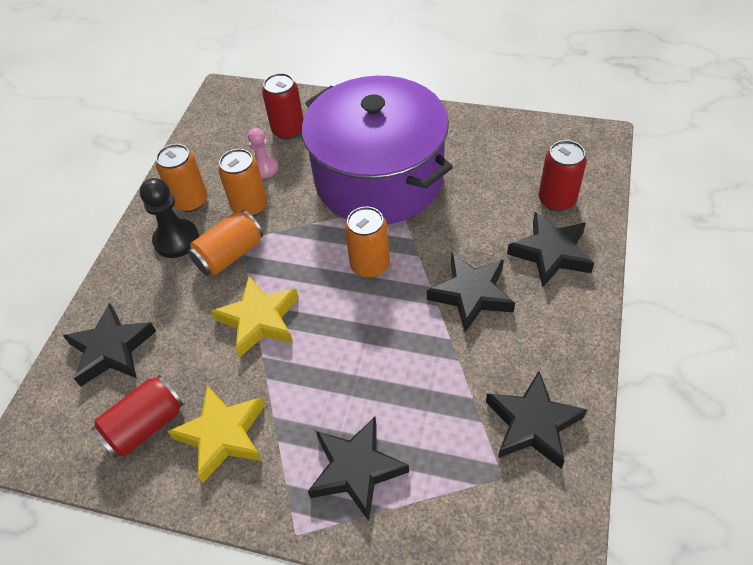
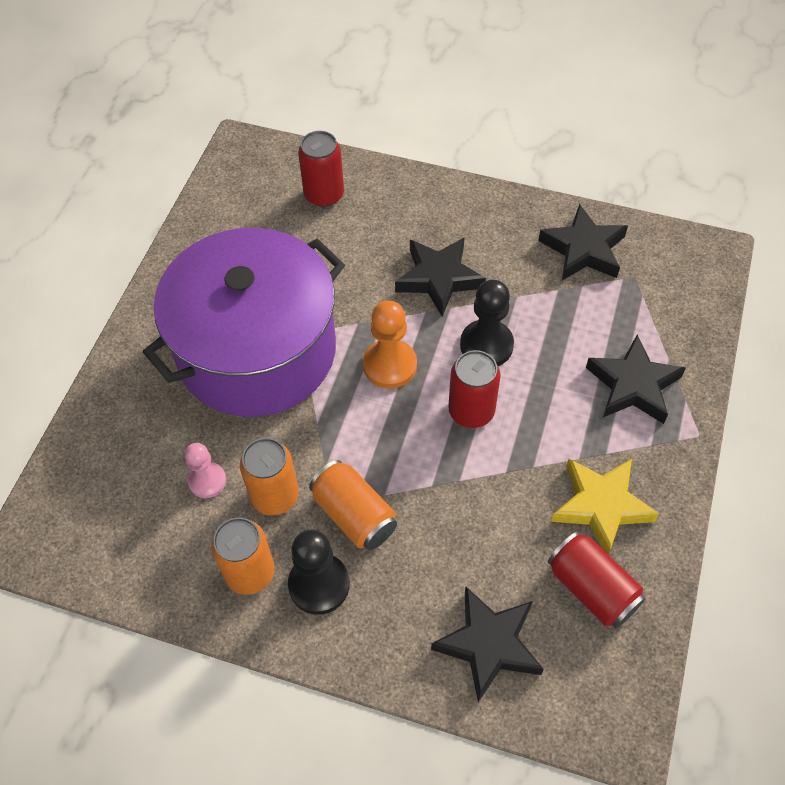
camera: 90 degrees left, 5 degrees up
yellow star [211,276,299,358] -> none
red can [262,73,304,140] -> red can moved to [448,350,501,428]
orange can [345,207,390,278] -> orange pawn [363,301,417,389]
black star [507,212,594,288] -> none
none -> black pawn [460,280,514,366]

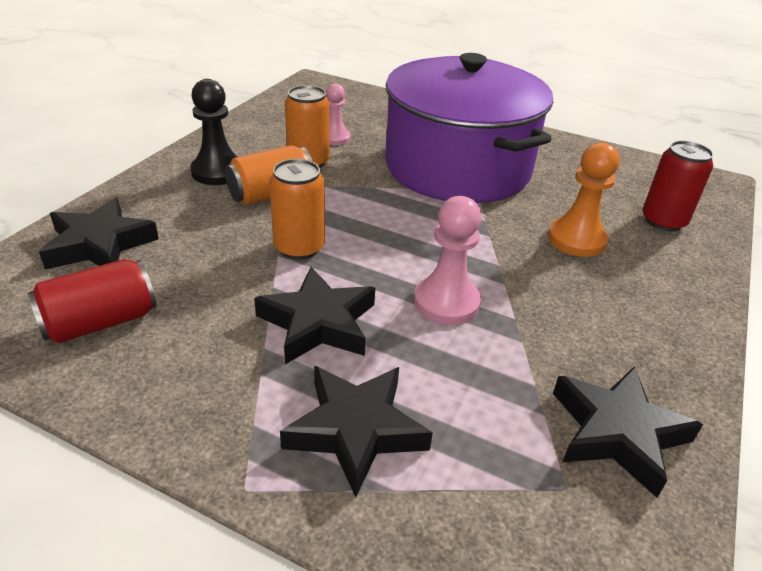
camera: 95 degrees right, 20 degrees down
orange can [211,517,275,595] -> orange can moved to [269,159,325,260]
orange pawn [363,301,417,389] -> orange pawn moved to [548,143,619,257]
black star [395,237,486,316] -> black star moved to [254,267,375,364]
red can [448,350,501,428] -> none
black pawn [460,280,514,366] -> pink pawn [414,196,482,325]
yellow star [551,459,659,554] -> none

